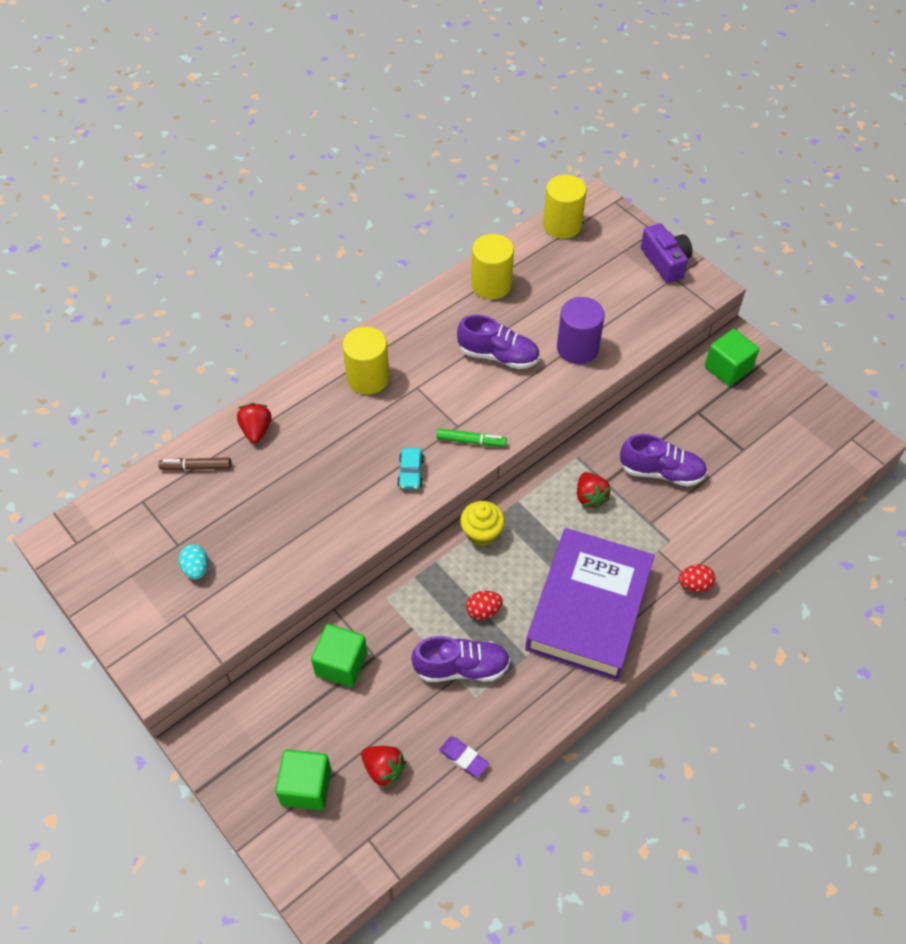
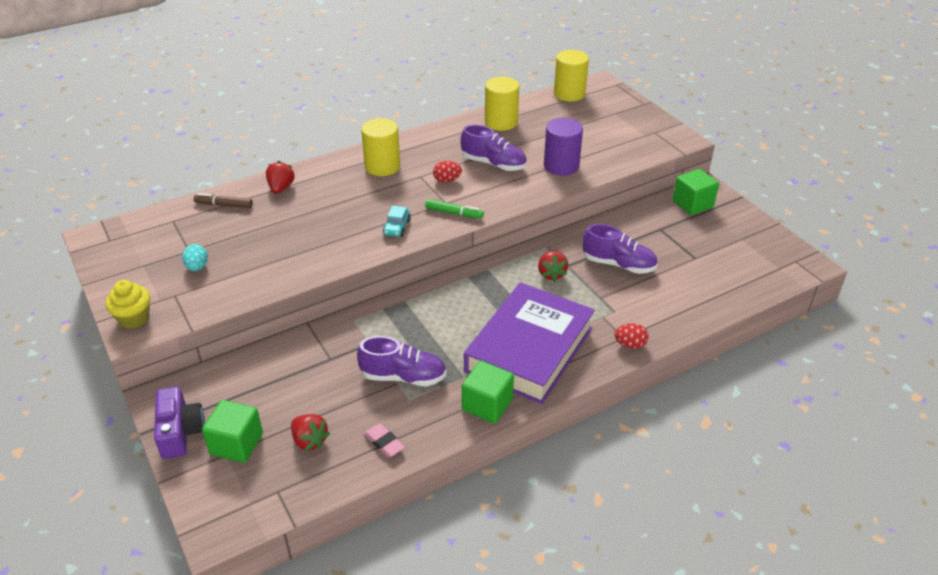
camera: 10 degrees right, 15 degrees down
green cube [311,624,367,687] -> green cube moved to [462,361,514,424]
purple eraser [439,736,489,778] -> pink eraser [364,424,405,457]
yellow cupcake [460,501,505,546] -> yellow cupcake moved to [105,280,150,329]
red egg [466,591,503,620] -> red egg moved to [433,161,462,183]
purple camera [641,223,693,283] -> purple camera moved to [154,386,205,459]

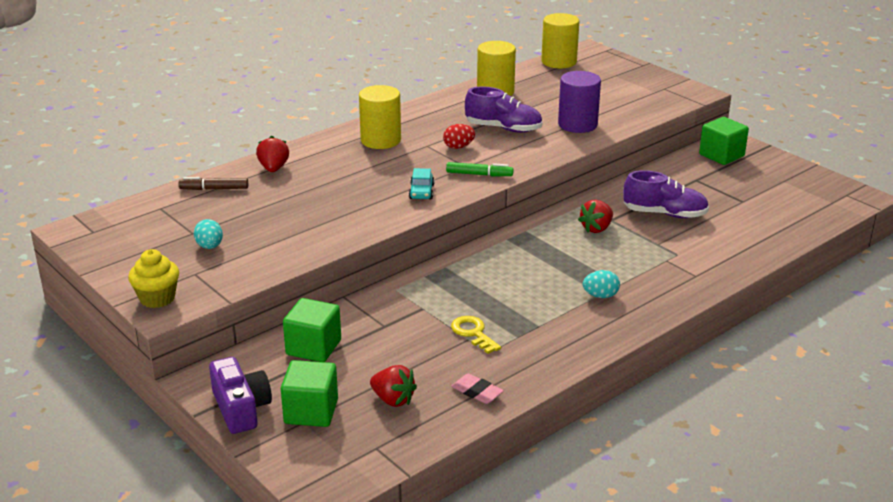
camera: 10 degrees left, 10 degrees down
purple shoe [357,336,446,386] -> yellow key [451,316,501,354]
green cube [462,361,514,424] -> green cube moved to [283,298,341,362]
purple book [464,282,595,404] -> turquoise egg [583,270,620,298]
red strawberry [538,251,568,282] -> red strawberry turned 60 degrees clockwise [578,200,613,233]
red egg [615,323,649,349] -> none

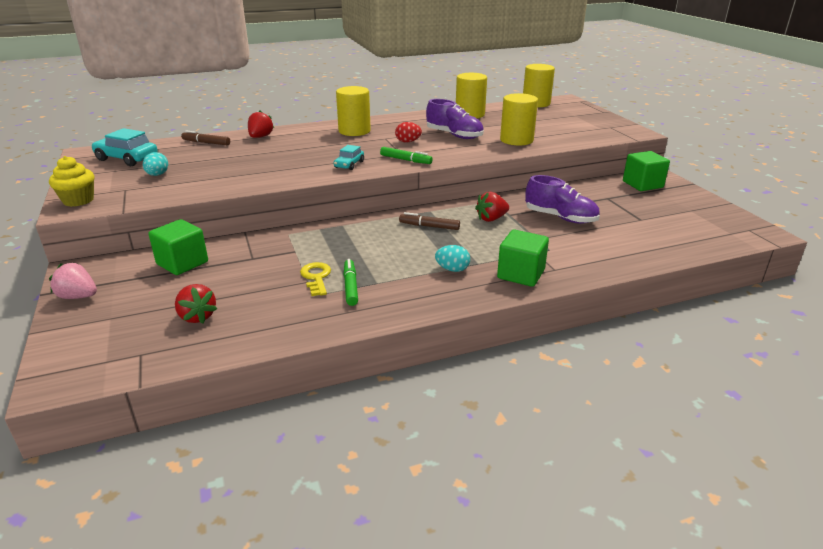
camera: 20 degrees right, 0 degrees up
purple camera [209,357,272,434] -> pink strawberry [49,263,97,299]
green cube [281,360,338,427] -> green cube moved to [497,229,549,287]
pink eraser [451,374,504,404] -> none
purple cylinder [558,71,601,133] -> yellow cylinder [500,93,538,146]
none -> turquoise car [91,128,158,166]
none -> green marker [344,259,358,306]
none -> brown marker [399,212,460,230]

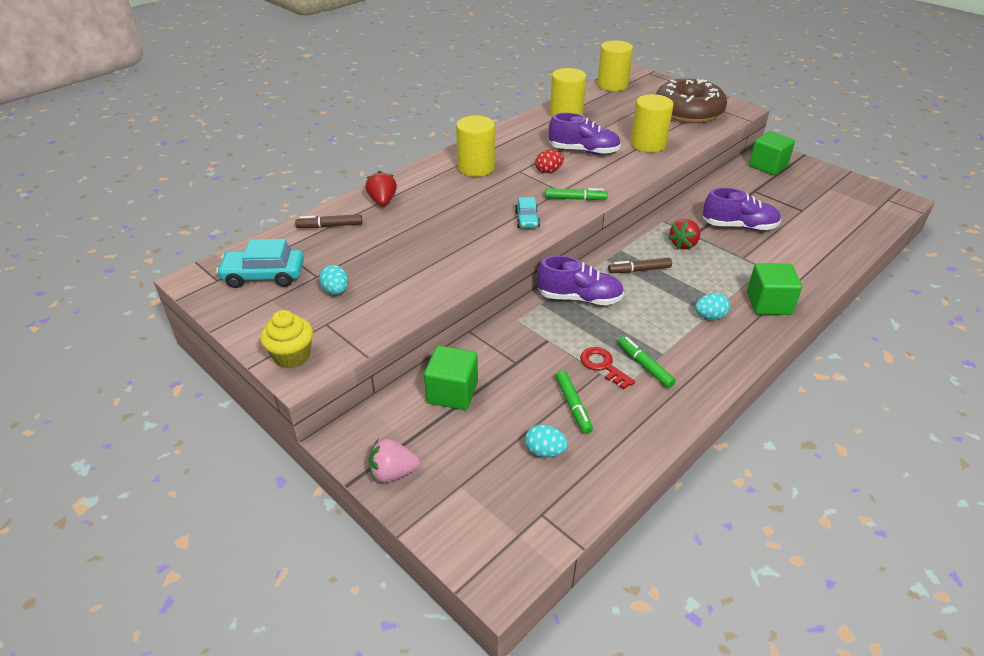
camera: 25 degrees left, 10 degrees up
red strawberry [175,284,217,323] -> turquoise egg [525,424,568,457]
yellow key [300,262,331,296] -> red key [580,347,635,389]
none -> purple shoe [537,255,624,305]
none -> green marker [555,370,593,434]
none -> brown donut [656,79,727,123]

